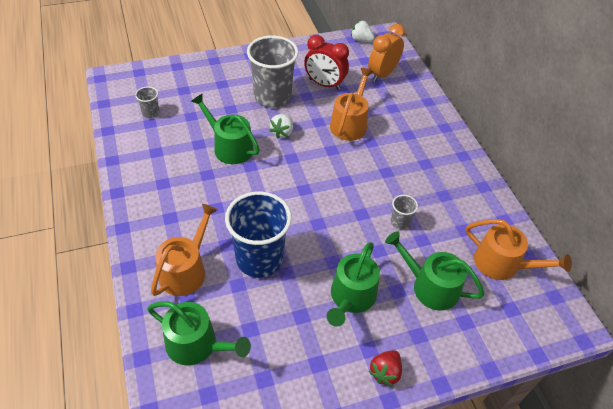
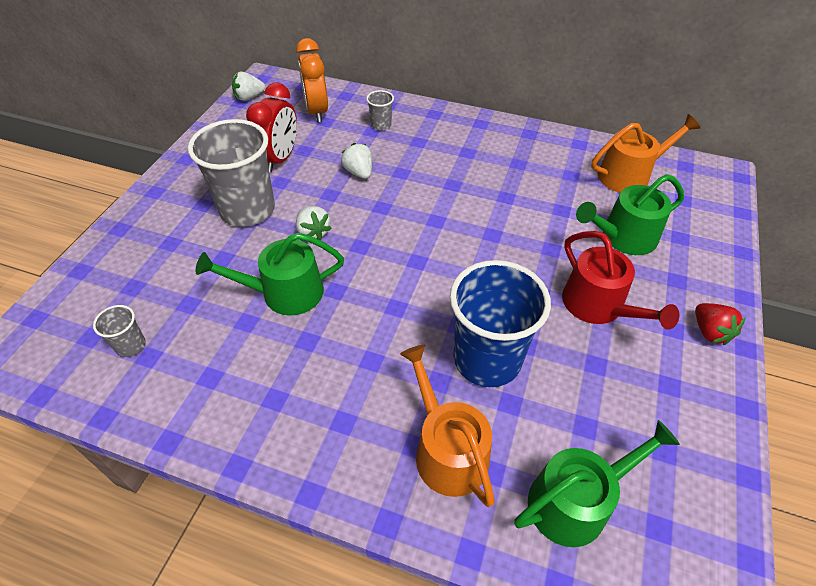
camera: 50 degrees left, 0 degrees up
red clock [304,35,349,90] -> red clock turned 45 degrees counterclockwise [246,83,297,172]
green watering can [327,242,380,327] -> red watering can [562,231,679,330]
orange watering can [330,68,373,141] -> white strawberry [341,143,372,179]
grey cup [391,195,418,229] -> grey cup moved to [366,90,394,131]

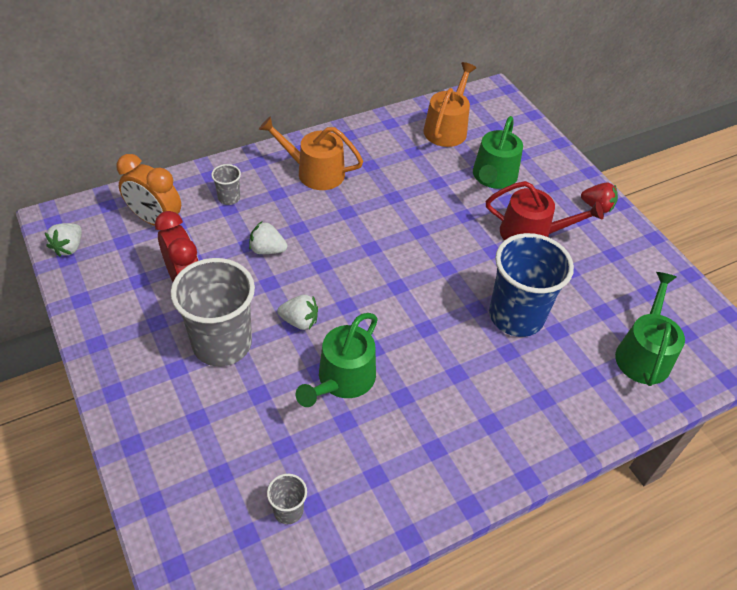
camera: 50 degrees left, 0 degrees up
orange watering can [400,345,495,507] -> orange watering can moved to [259,116,363,190]

